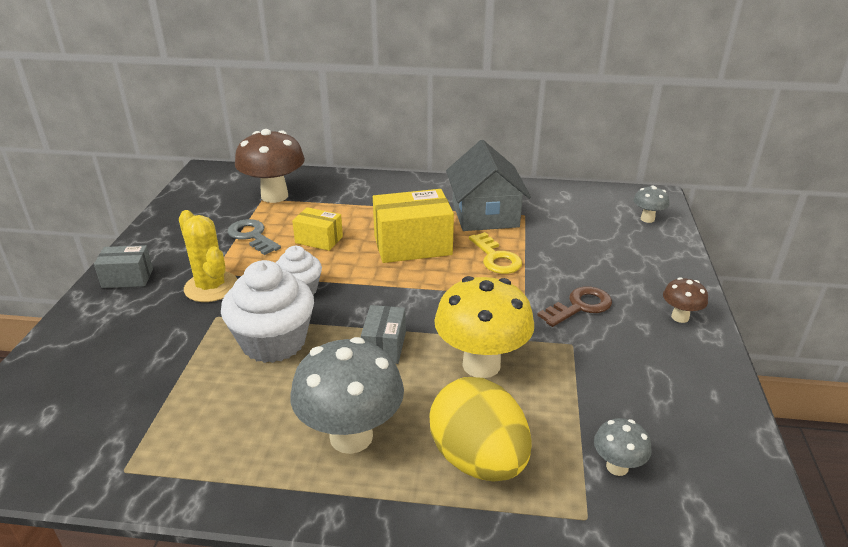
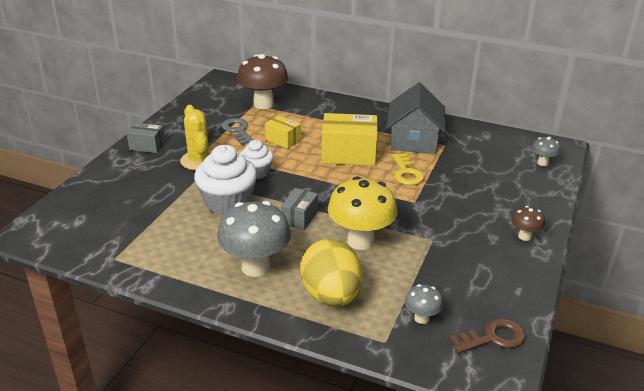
camera: 15 degrees right, 0 degrees up
brown key [537,286,612,327] -> brown key moved to [449,318,526,353]

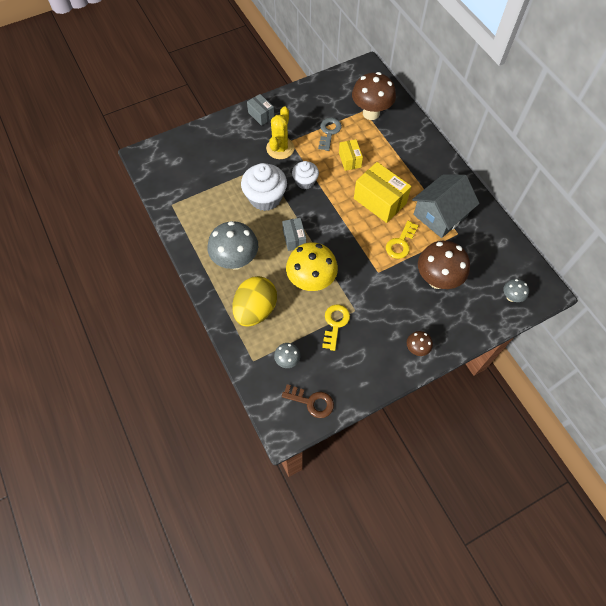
camera: 40 degrees right, 30 degrees up
grey box [281,188,318,230] -> grey box turned 75 degrees counterclockwise [282,218,306,251]
none -> yellow key [322,305,350,351]
none -> brown mushroom [418,241,470,289]

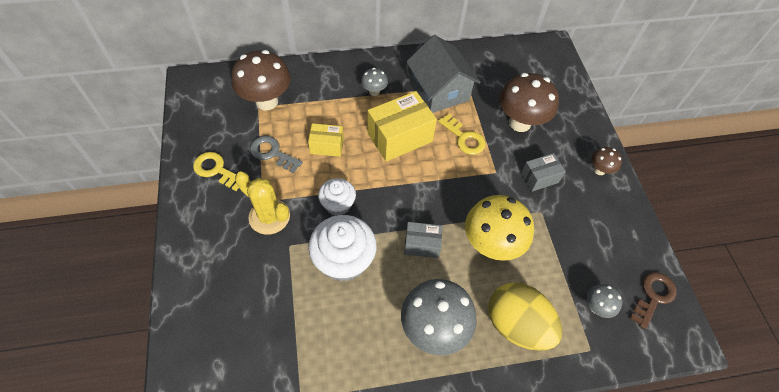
camera: 75 degrees left, 5 degrees down
grey box [247,94,274,126] -> grey box moved to [521,153,566,192]
yellow key [322,305,350,351] -> yellow key moved to [193,152,239,191]
grey mushroom [504,279,529,302] -> grey mushroom moved to [361,68,388,96]

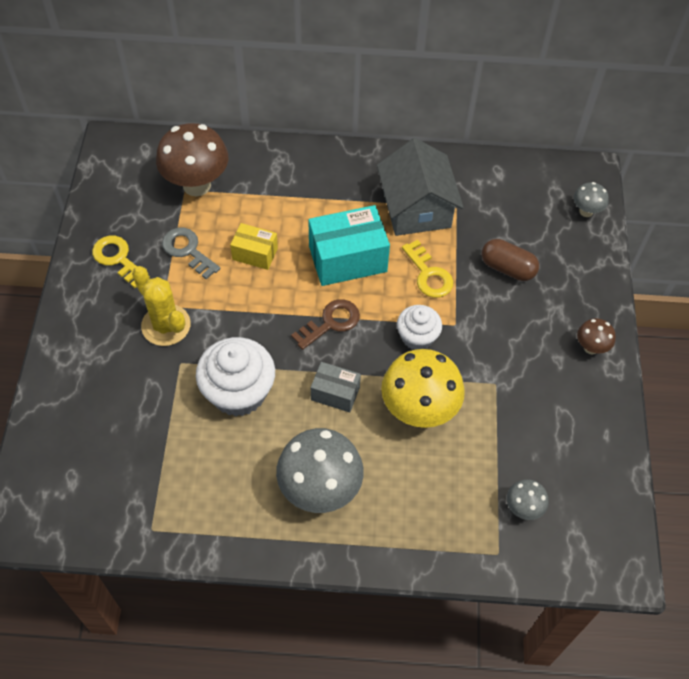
camera: 15 degrees right, 0 degrees up
white cupcake [318,178,356,216] -> white cupcake moved to [397,305,442,350]
grey mushroom [361,68,388,96] -> grey mushroom moved to [574,182,609,217]
yellow box [368,91,437,162] -> turquoise box [308,205,390,286]
yellow egg [488,282,562,351] -> none
brown mushroom [499,73,559,132] -> brown capsule [482,239,539,281]
grey box [521,153,566,192] -> none
brown key [630,272,677,329] -> brown key moved to [291,299,360,350]

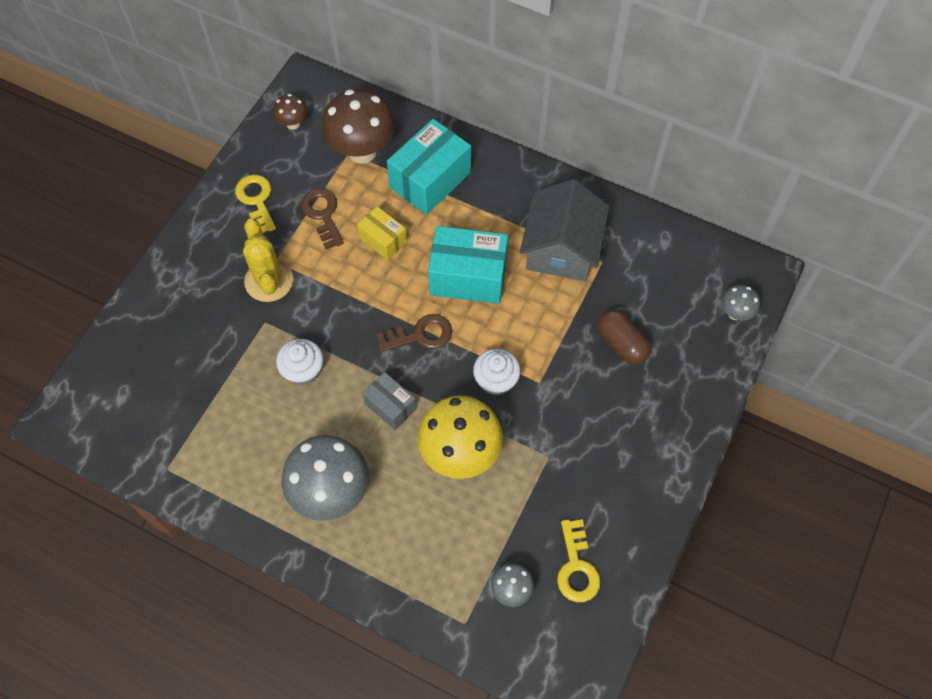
camera: 25 degrees right, 5 degrees up
grey key [162,228,220,279] -> brown key [301,189,344,249]
white cupcake [196,337,275,417] -> white cupcake [276,339,323,385], size x0.60
yellow key [402,240,454,298] -> yellow key moved to [557,519,601,602]
brown mushroom [577,318,616,354] -> brown mushroom moved to [273,94,308,130]
none -> turquoise box [387,119,471,215]

